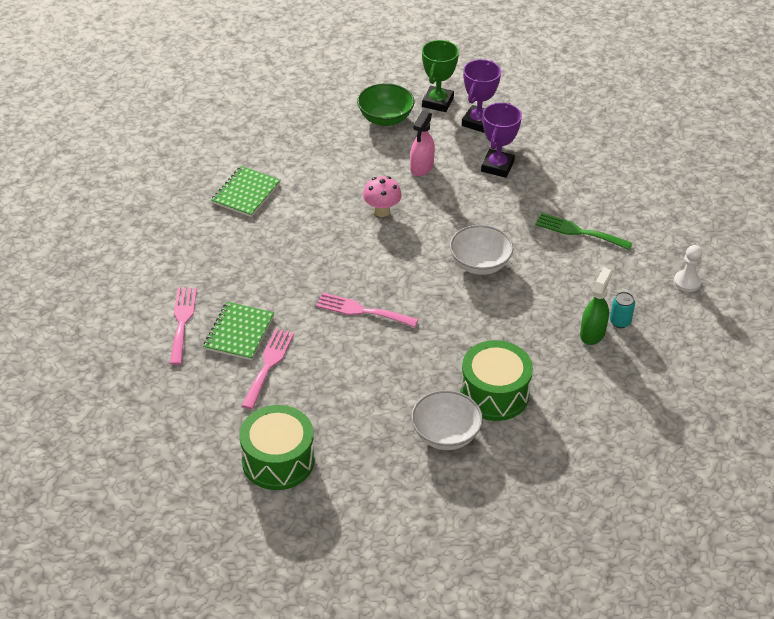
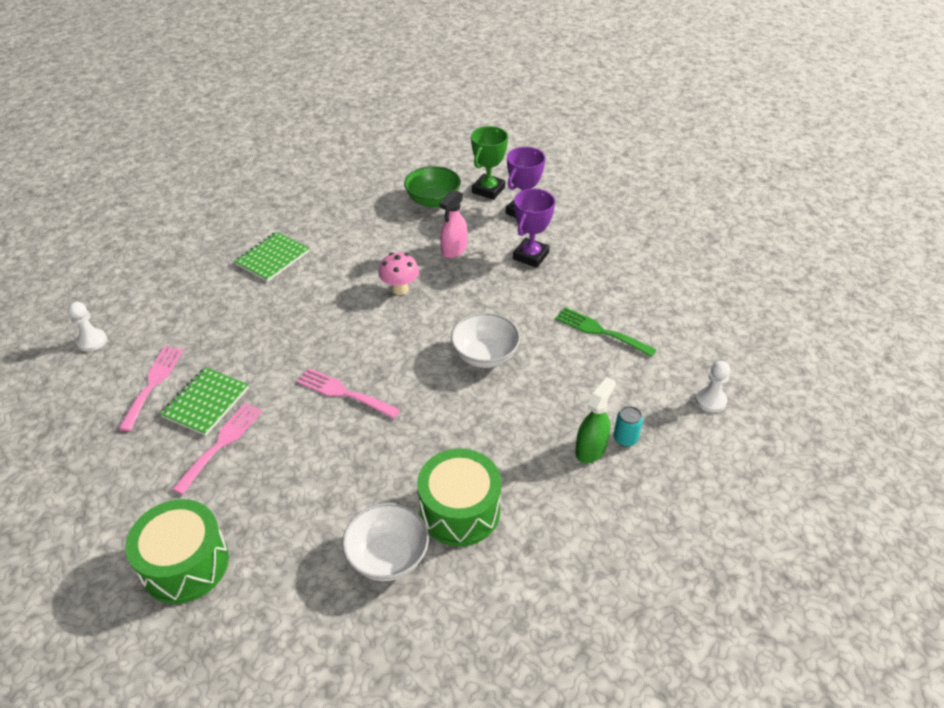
camera: 10 degrees right, 0 degrees up
none -> white pawn [68,302,107,352]

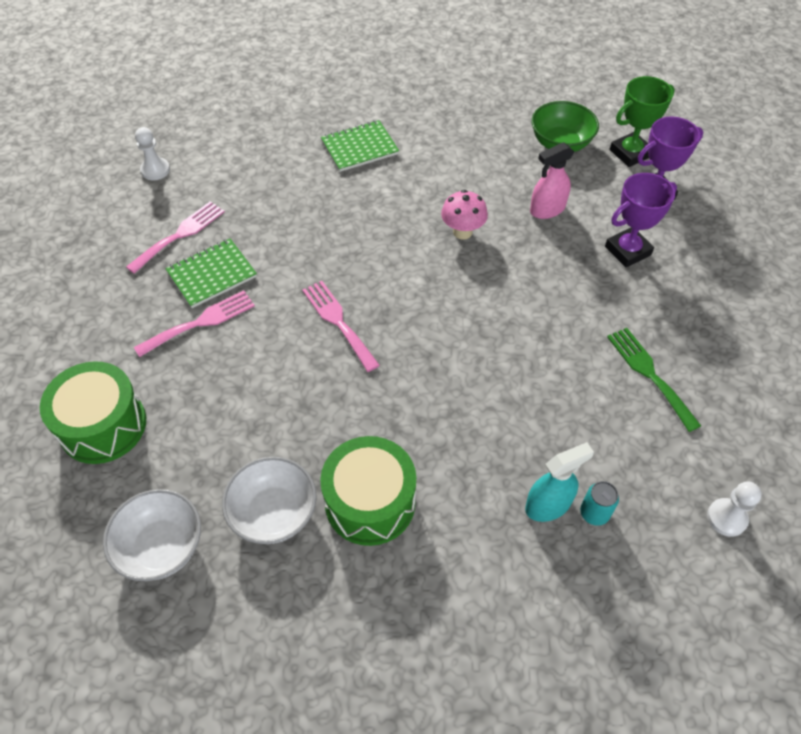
camera: 30 degrees right, 10 degrees up
white bowl [451,313,520,368] -> white bowl moved to [103,489,201,581]
green spray bottle [575,377,616,463] -> turquoise spray bottle [525,442,594,522]

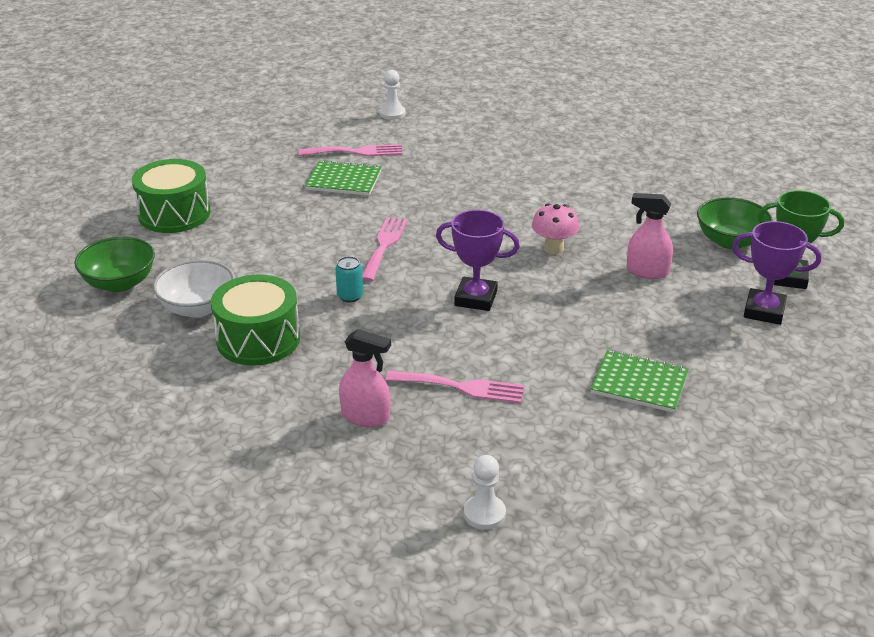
camera: 45 degrees right, 20 degrees down
white bowl [103,489,201,581] -> green bowl [74,236,155,292]
pink fork [134,291,255,357] -> pink fork moved to [385,371,524,403]
green notebook [321,120,399,172] -> green notebook moved to [590,350,689,413]
turquoise spray bottle [525,442,594,522] -> pink spray bottle [339,329,391,427]
turquoise can [580,481,619,526] -> turquoise can moved to [335,256,363,302]
purple trophy [605,173,677,267] -> purple trophy moved to [436,210,520,311]
green fork [607,328,701,432] -> none

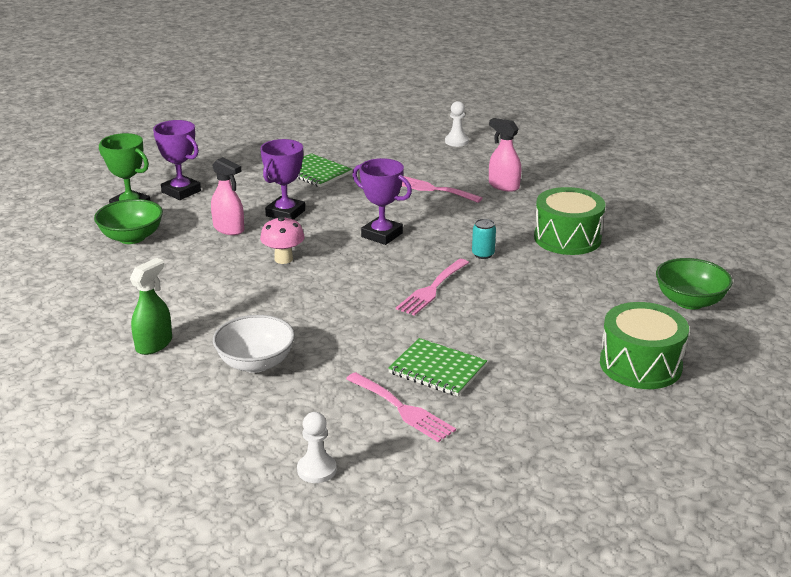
camera: 160 degrees left, 5 degrees down
white bowl [153,260,235,318] -> white bowl moved to [213,315,295,373]
pink fork [299,144,402,156] -> pink fork turned 150 degrees counterclockwise [346,372,456,442]
none -> green spray bottle [130,258,172,355]
none -> purple trophy [261,139,305,220]

